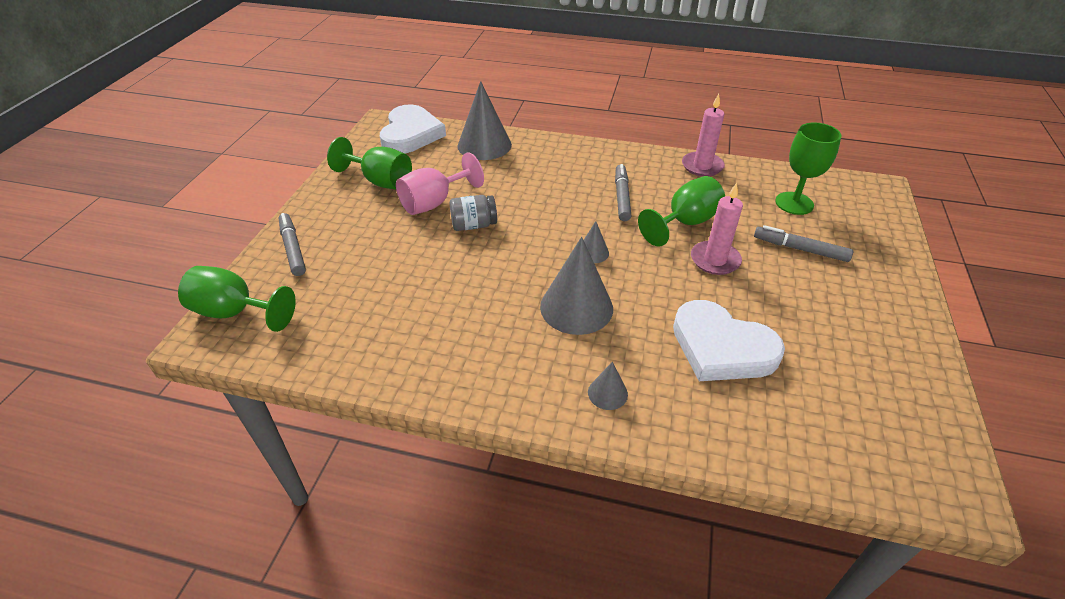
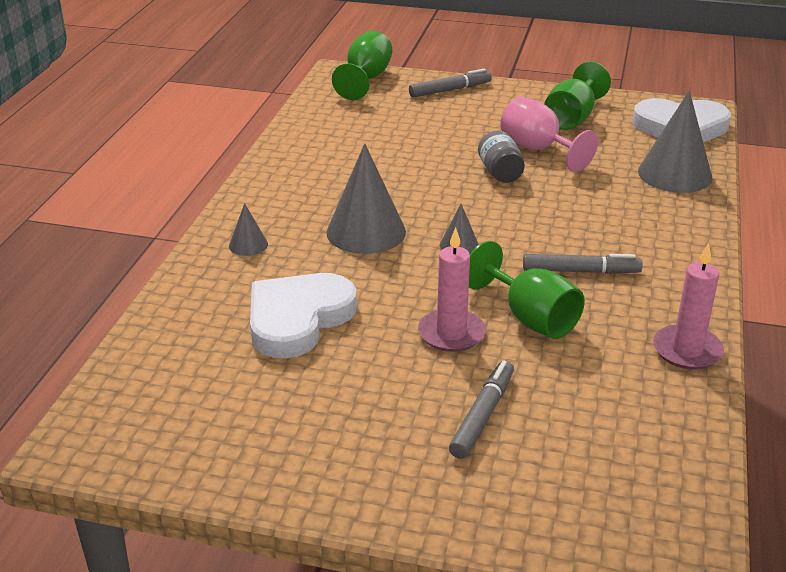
camera: 90 degrees right, 10 degrees down
green goblet [775,122,842,215] -> none

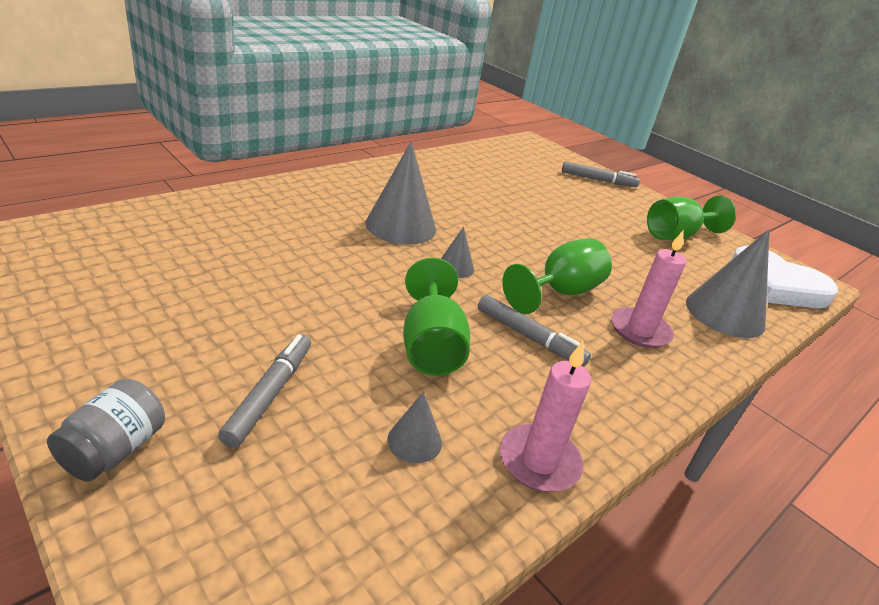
camera: 30 degrees right, 0 degrees up
grey cone [229,203,268,256] -> grey cone moved to [387,392,442,463]
white heart [250,273,357,358] -> none
green goblet [332,31,392,100] -> green goblet moved to [502,238,612,314]
pink candle [418,227,486,352] -> pink candle moved to [611,230,687,348]
grey marker [449,360,514,459] -> grey marker turned 45 degrees counterclockwise [218,334,311,448]
grey jar [478,131,525,183] -> grey jar moved to [47,379,165,482]
pink goblet [501,96,598,172] -> none

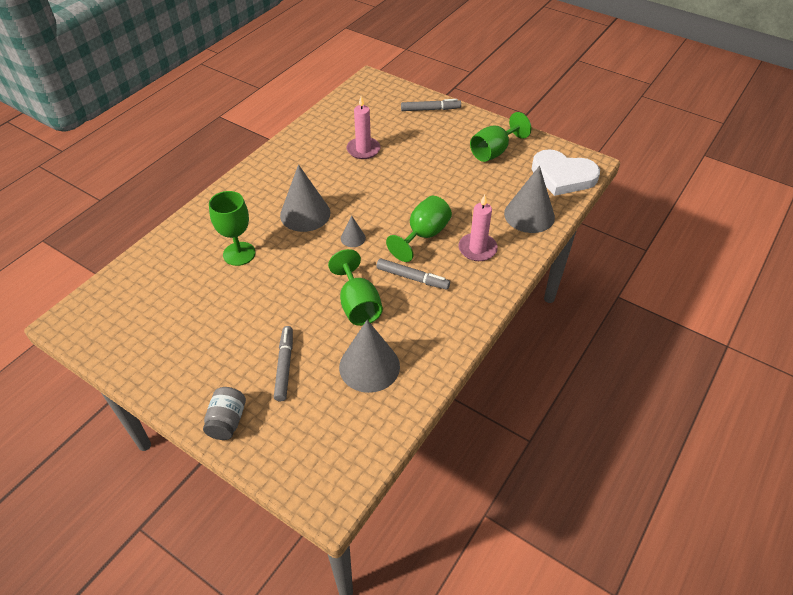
camera: 10 degrees left, 15 degrees up
grey cone [387,392,442,463] -> grey cone [339,320,400,393], size x2.07
pink candle [500,342,591,492] -> pink candle moved to [347,96,380,159]
none -> green goblet [209,191,255,266]

